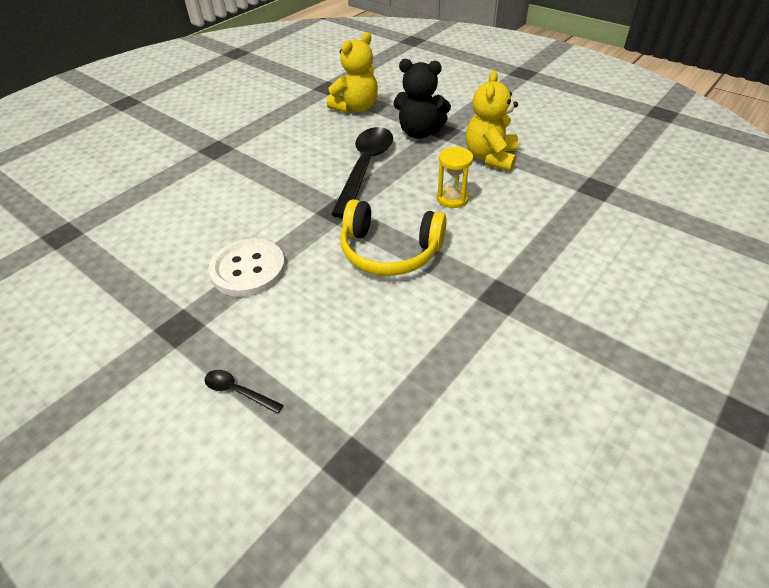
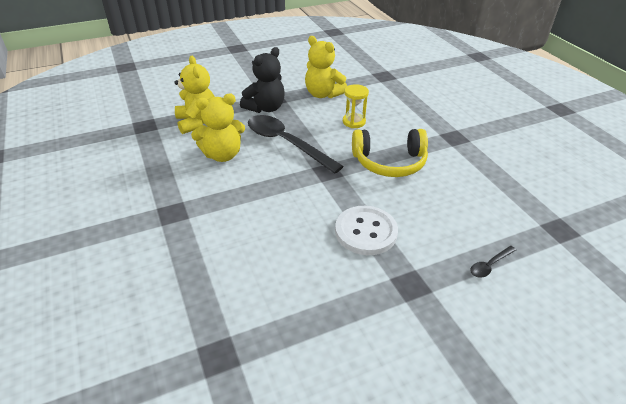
camera: 65 degrees left, 5 degrees down
yellow headphones [340,199,447,276] -> yellow headphones turned 45 degrees clockwise [352,129,428,177]
none -> yellow teddy bear [191,94,245,162]

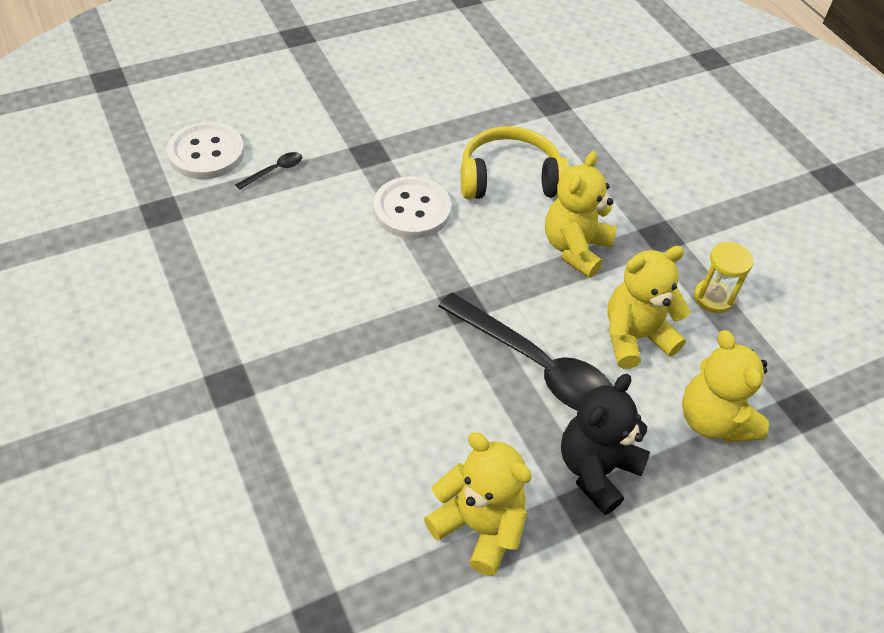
camera: 175 degrees right, 10 degrees up
yellow hourglass [343,84,369,128] -> yellow hourglass moved to [694,242,754,313]
yellow headphones [352,129,428,177] -> yellow headphones moved to [460,126,570,199]
none -> white button [167,122,244,179]
none -> yellow teddy bear [545,151,617,278]

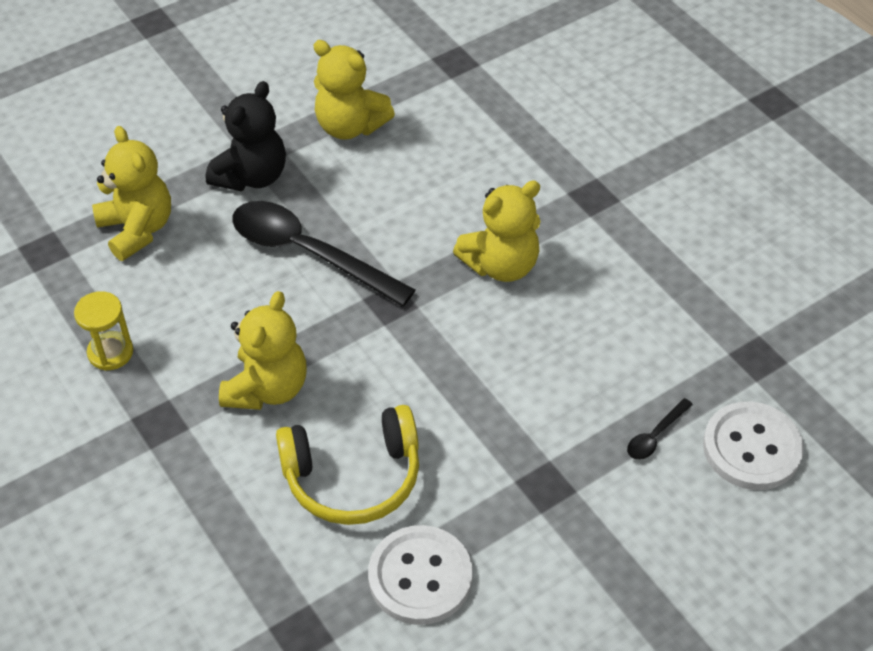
camera: 175 degrees right, 0 degrees up
white button [373,176,451,239] -> white button moved to [368,525,473,625]
yellow teddy bear [607,246,690,369] -> yellow teddy bear moved to [453,181,541,282]

